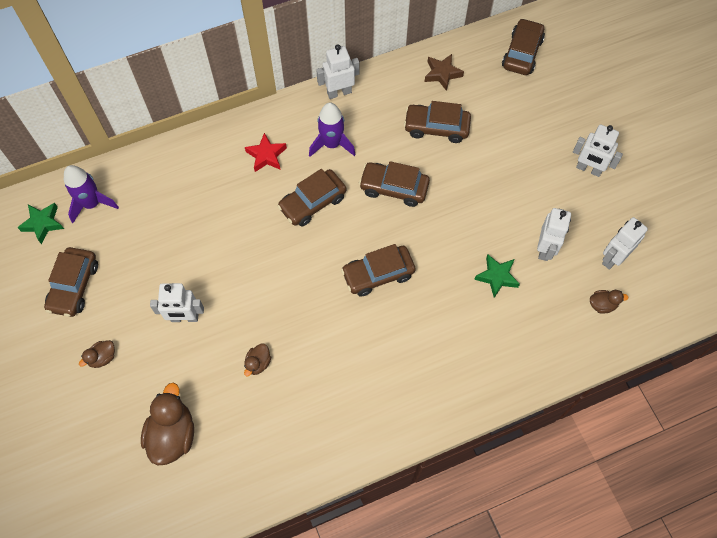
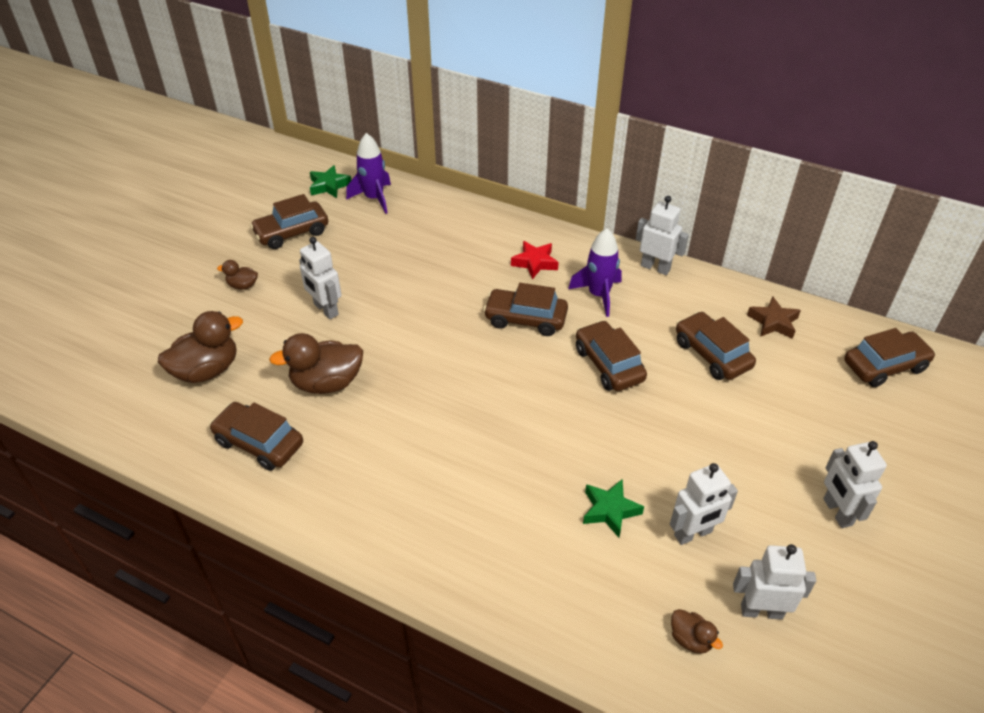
camera: 50 degrees right, 20 degrees down
brown duck [244,343,271,376] -> brown duck [269,333,363,394], size x1.99
brown car [341,244,416,297] -> brown car moved to [209,402,303,471]

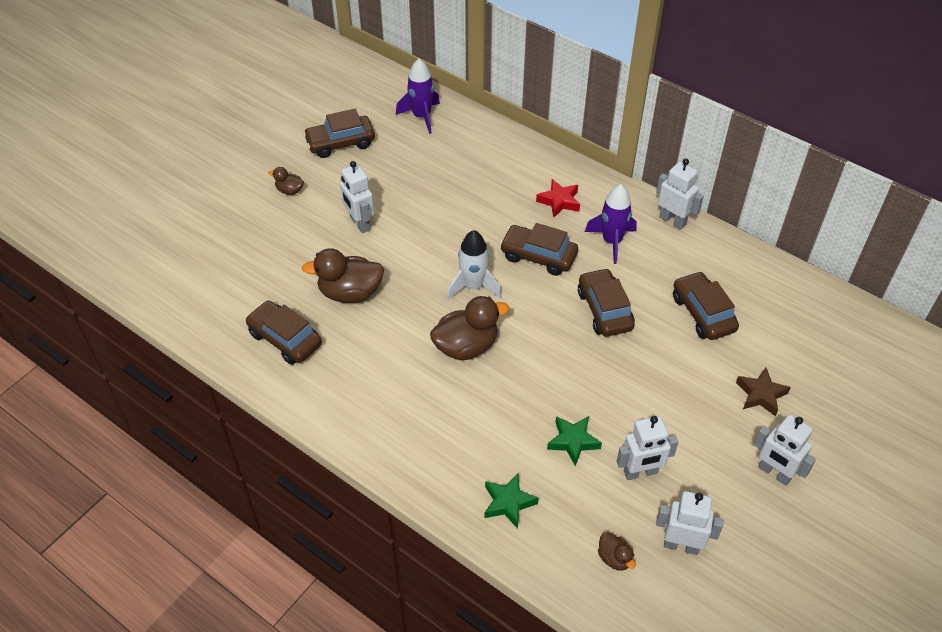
camera: 10 degrees right, 5 degrees up
brown duck [158,311,243,383] -> brown duck moved to [430,296,509,360]
green star [310,165,351,198] -> green star moved to [485,473,539,529]
brown star [747,297,801,339] -> brown star moved to [736,368,791,416]
white robot [823,441,887,528] -> white robot turned 45 degrees counterclockwise [754,415,816,486]
brown car [844,328,936,387] -> none
none -> white rocket [447,230,501,300]

